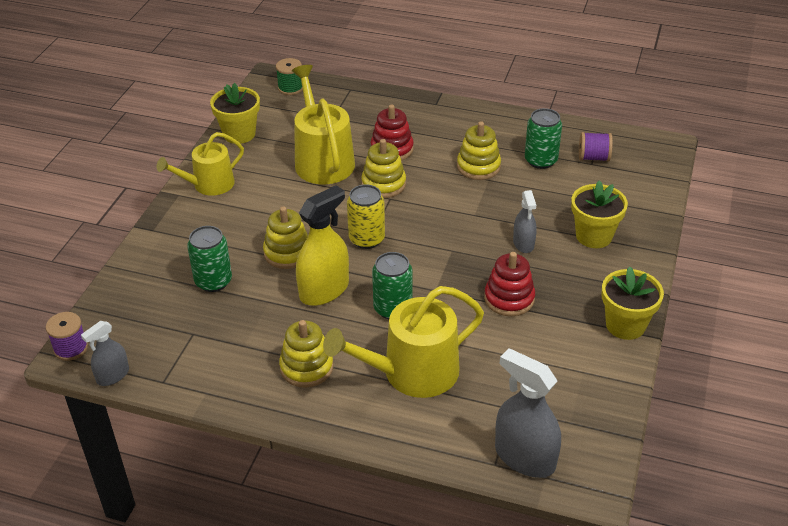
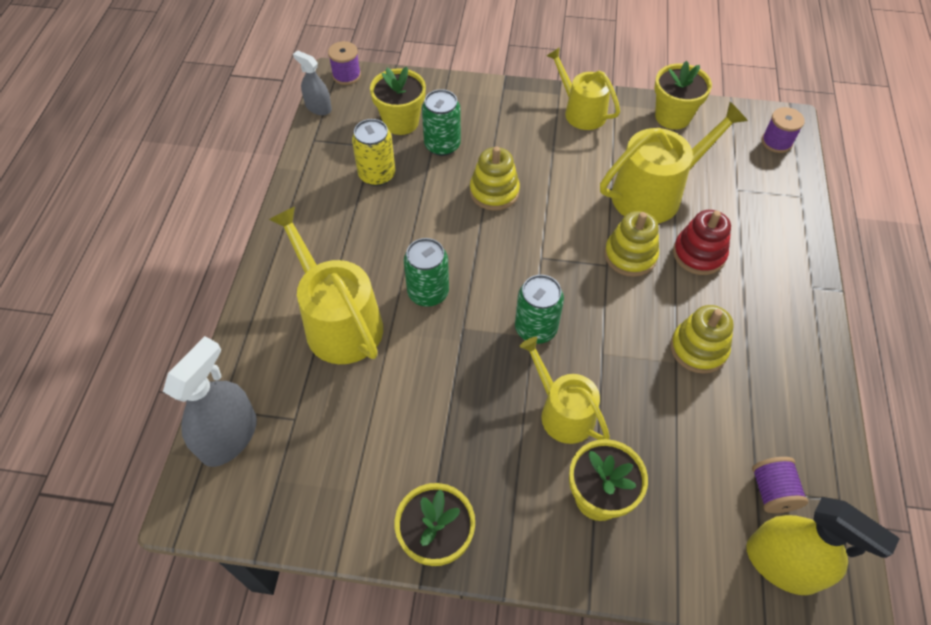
camera: 80 degrees right, 15 degrees up
green spool [276,58,303,95] -> purple spool [762,107,805,153]
yellow stacking toy [279,320,334,388] -> none
yellow spray bottle [296,185,349,306] -> yellow spray bottle moved to [746,497,900,595]
yellow can [347,184,385,249] -> yellow can moved to [352,119,395,186]
red stacking toy [484,252,535,316] -> none
grey spray bottle [513,190,537,253] -> yellow watering can [519,337,610,444]
green can [525,108,562,169] -> green can moved to [515,275,564,344]
none -> yellow flower pot [370,66,426,135]

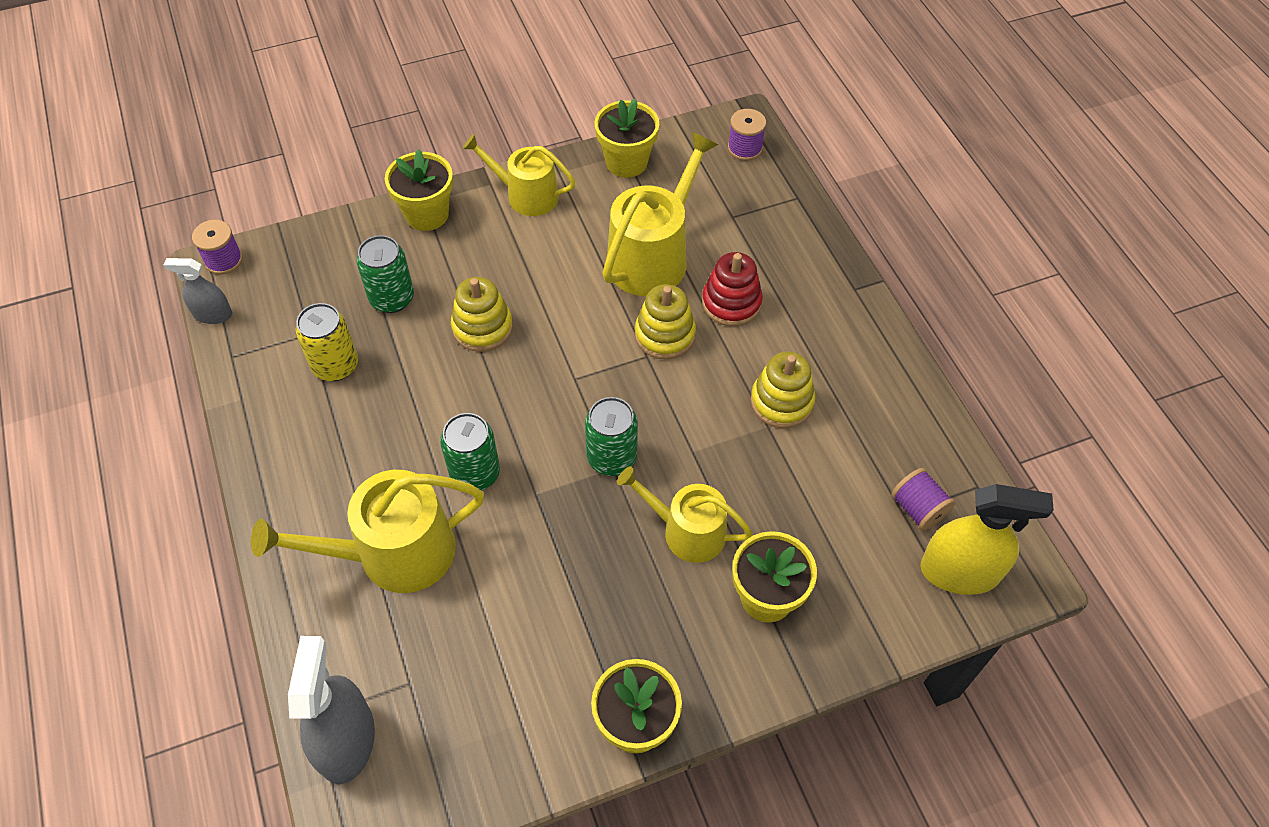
camera: 30 degrees left, 0 degrees up
yellow watering can [269,207,383,364] -> yellow watering can turned 45 degrees counterclockwise [251,470,484,593]
yellow flower pot [370,66,426,135] -> yellow flower pot moved to [385,149,453,231]

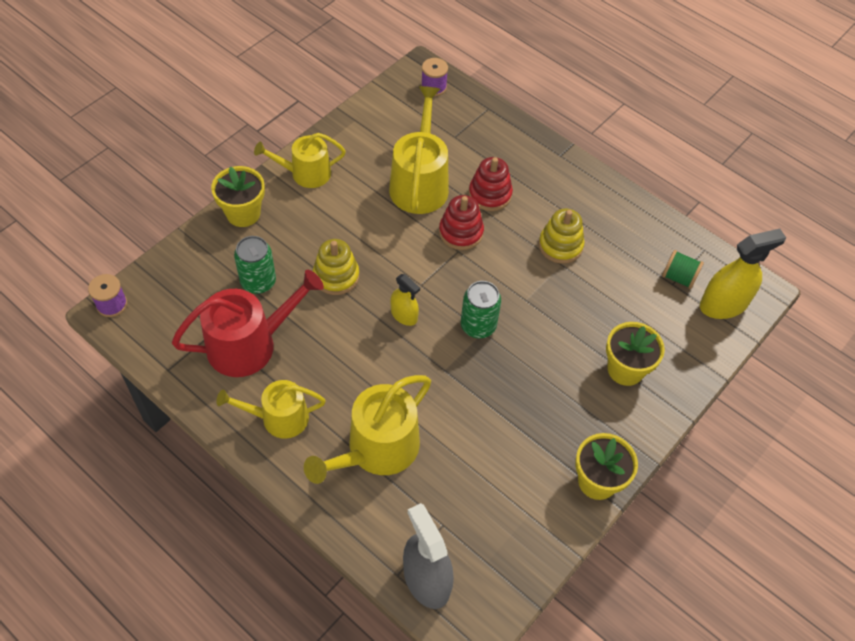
camera: 30 degrees left, 0 degrees up
grey spray bottle [164,258,232,324] -> none
yellow can [295,303,358,381] -> red watering can [172,270,324,377]
green can [440,413,500,490] -> none
yellow flower pot [594,99,659,178] -> none
yellow watering can [617,466,753,563] -> yellow watering can moved to [216,380,326,439]
yellow stacking toy [635,284,696,360] -> red stacking toy [439,195,484,250]
purple spool [891,468,956,531] -> green spool [662,250,704,289]
none -> yellow spray bottle [391,274,420,326]

